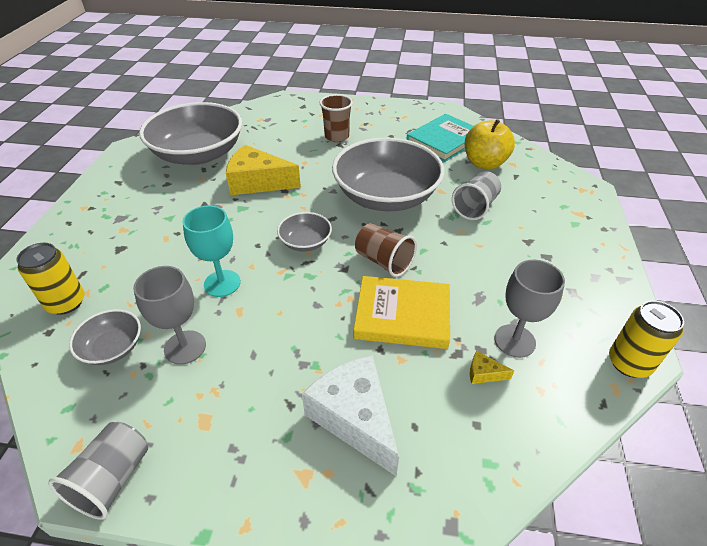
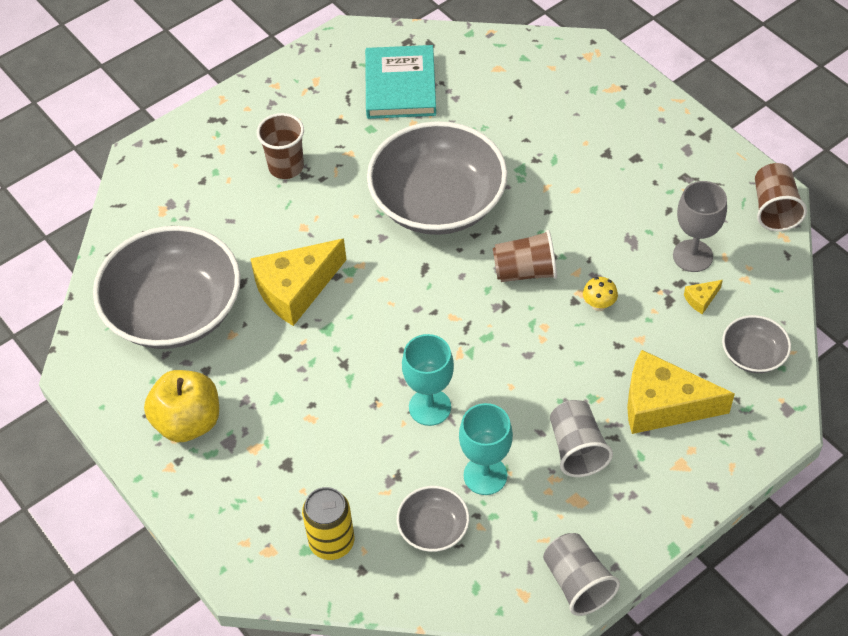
camera: 45 degrees left, 10 degrees up
grey goblet [133,266,206,365] -> turquoise goblet [459,403,513,495]
grey bowl [277,212,332,251] -> grey bowl moved to [722,315,791,373]
white cheese [302,355,399,476] -> yellow cheese [627,350,735,434]
yellow book [354,276,450,349] -> yellow mushroom [583,277,618,311]
grey cup [452,171,501,220] -> grey cup moved to [550,400,613,477]
yellow apple [465,119,515,170] -> yellow apple moved to [144,370,219,442]
yellow can [609,301,684,378] -> brown cup [755,163,807,231]

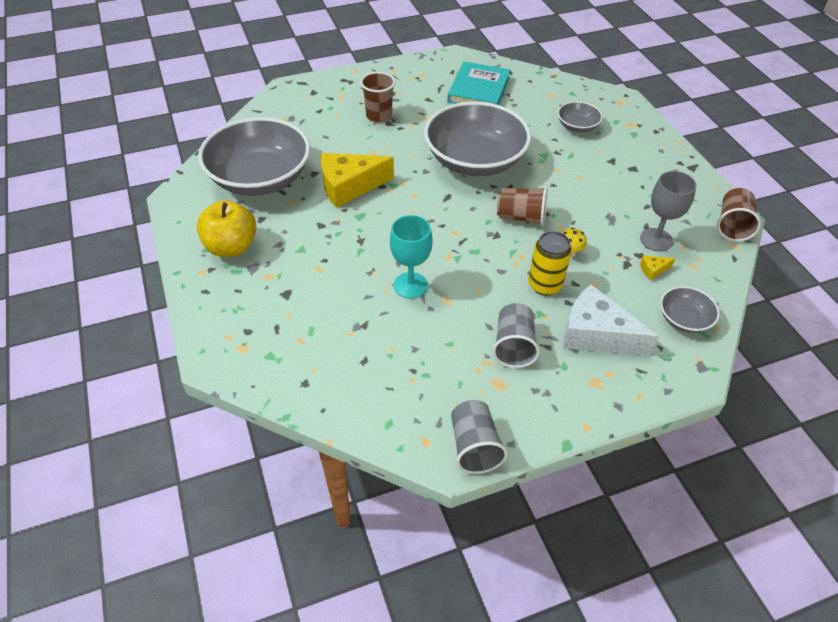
camera: 15 degrees right, 5 degrees down
yellow can [302,487,354,560] -> yellow can moved to [528,231,572,295]
grey bowl [397,486,469,552] -> grey bowl moved to [558,101,603,132]
turquoise goblet [459,403,513,495] -> none
yellow cheese [627,350,735,434] -> white cheese [563,285,659,356]

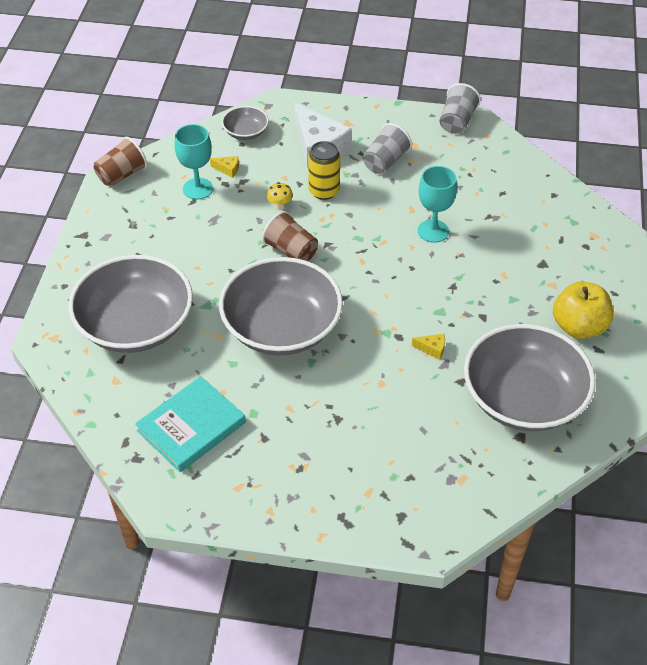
camera: 150 degrees left, 0 degrees up
yellow cheese [321,153,394,208] -> yellow cheese [412,333,445,360], size x0.40
brown cup [360,72,395,123] -> none
grey bowl [558,101,603,132] -> grey bowl [69,255,193,353], size x2.22
grey goblet [640,171,697,252] -> turquoise goblet [174,124,213,199]

